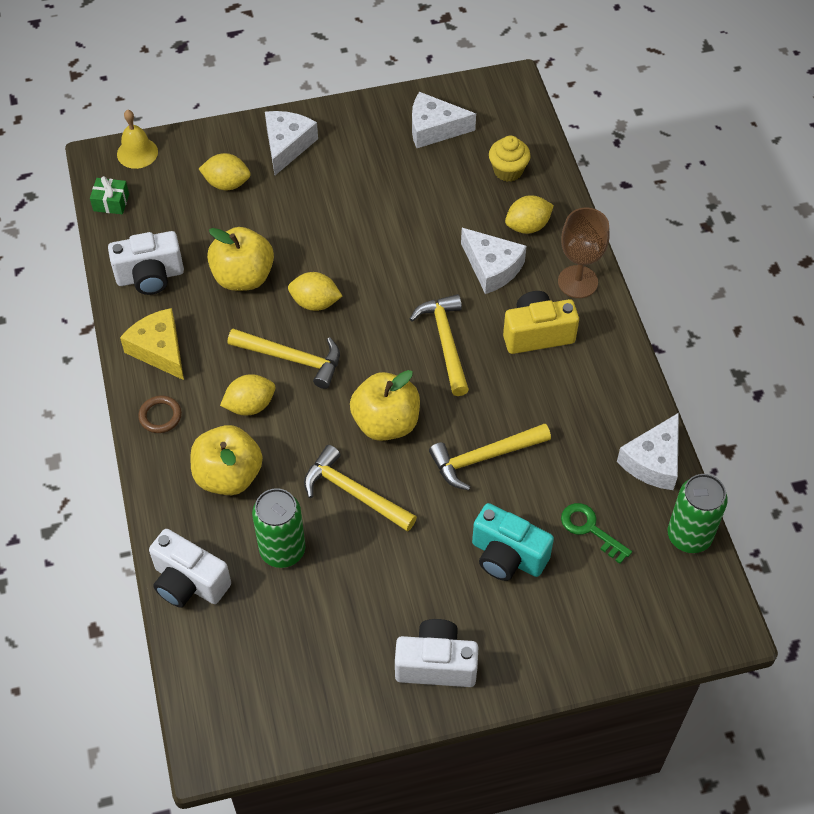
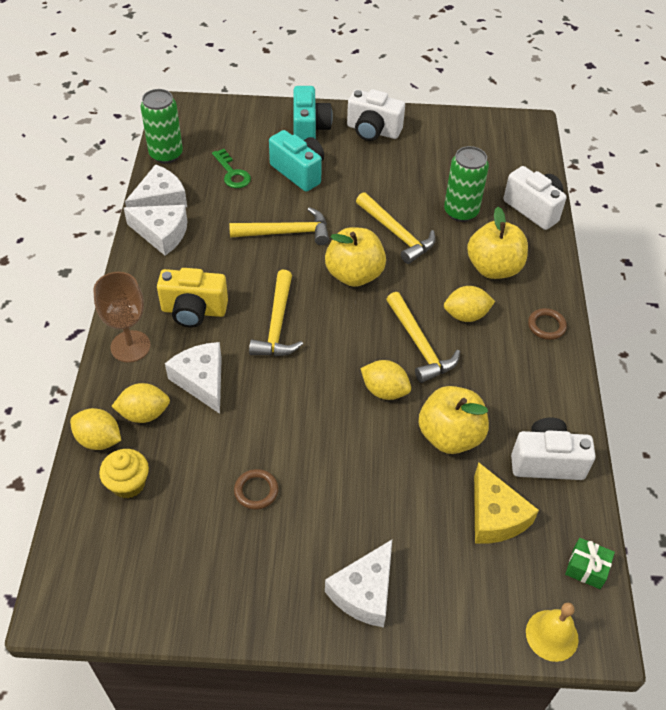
camera: 165 degrees left, 5 degrees down
yellow cheese [120,308,184,380] -> yellow cheese moved to [474,462,539,544]
yellow lemon [199,153,251,190] -> yellow lemon moved to [70,408,121,450]
yellow hammer [228,329,340,389] -> yellow hammer turned 150 degrees counterclockwise [386,292,460,383]
white cheese [412,92,476,148] -> white cheese moved to [124,205,188,256]
none -> brown ring [234,469,278,510]
none -> turquoise camera [293,86,333,140]

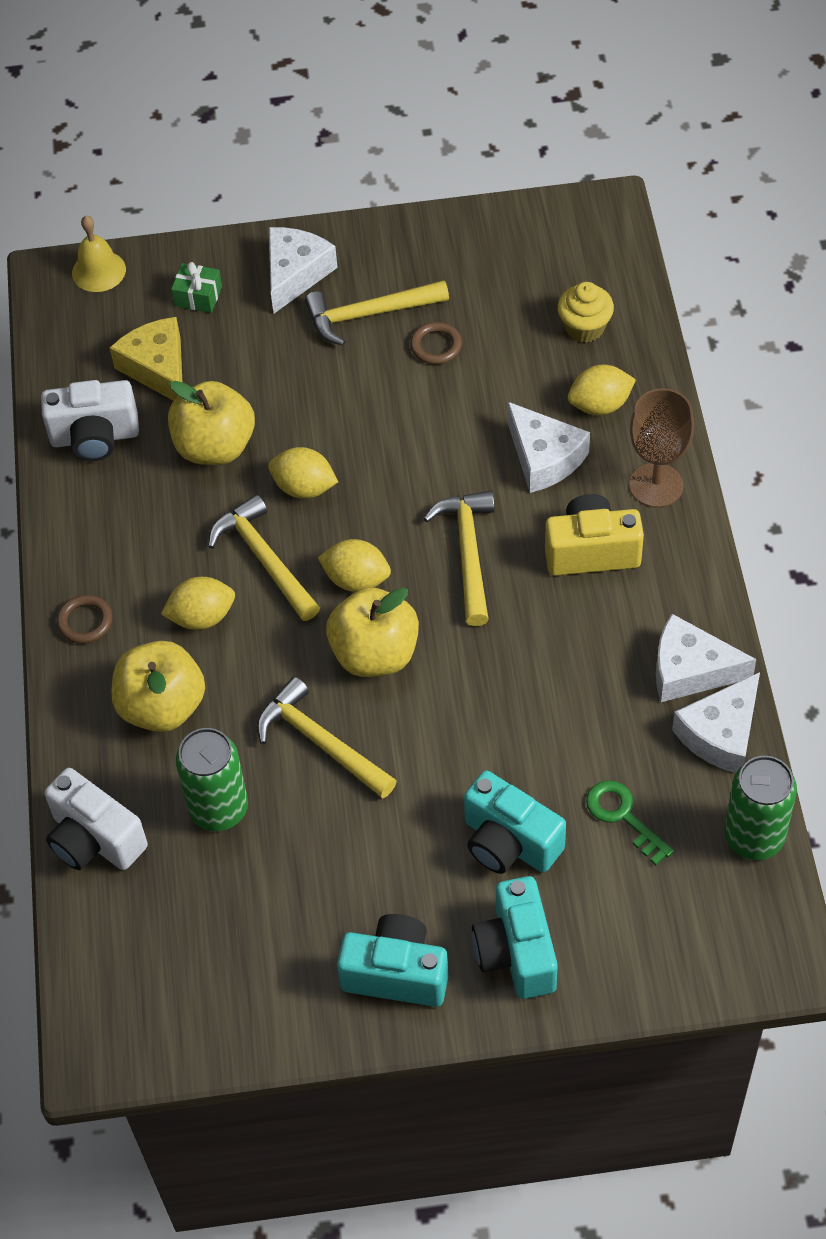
camera: 175 degrees right, 5 degrees up
yellow lemon [70,408,121,450] -> yellow lemon moved to [318,539,391,592]
yellow hammer [229,207,329,245] -> yellow hammer moved to [305,280,449,346]
white camera [347,89,405,141] -> turquoise camera [337,914,448,1007]
green gift [565,538,615,589] -> green gift moved to [171,262,222,313]

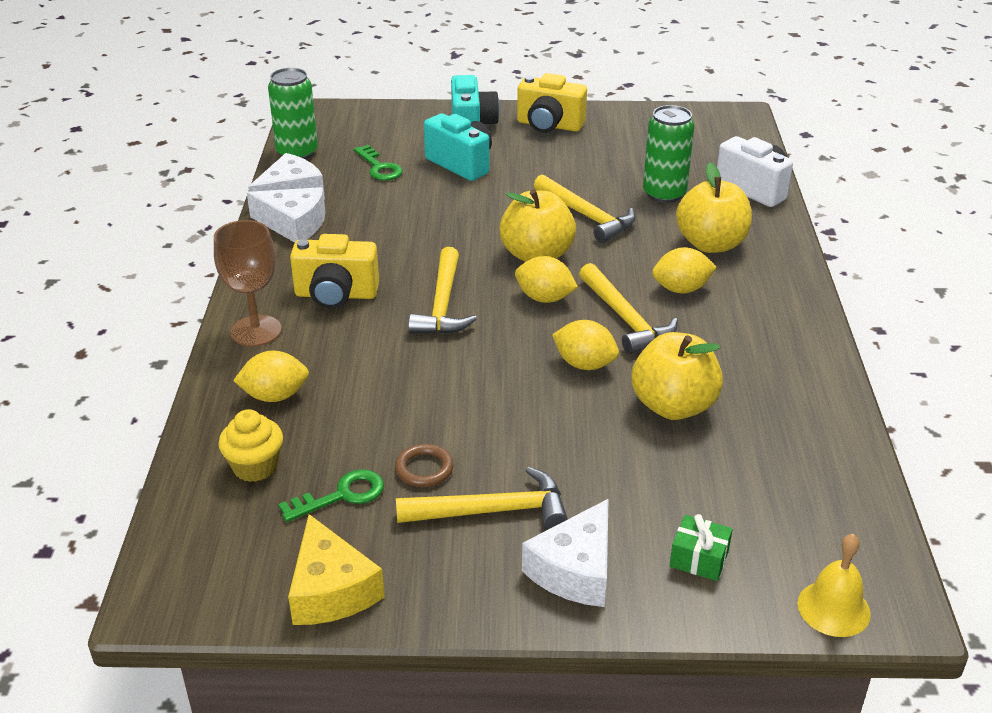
camera: 175 degrees left, 20 degrees down
white camera [41,380,139,461] -> none
brown ring [57,595,112,644] -> none
yellow cheese [110,317,182,401] -> yellow cheese moved to [288,514,385,625]
turquoise camera [337,914,448,1007] -> yellow camera [517,73,587,133]
white cheese [507,402,590,493] -> none
none -> green key [279,469,384,522]

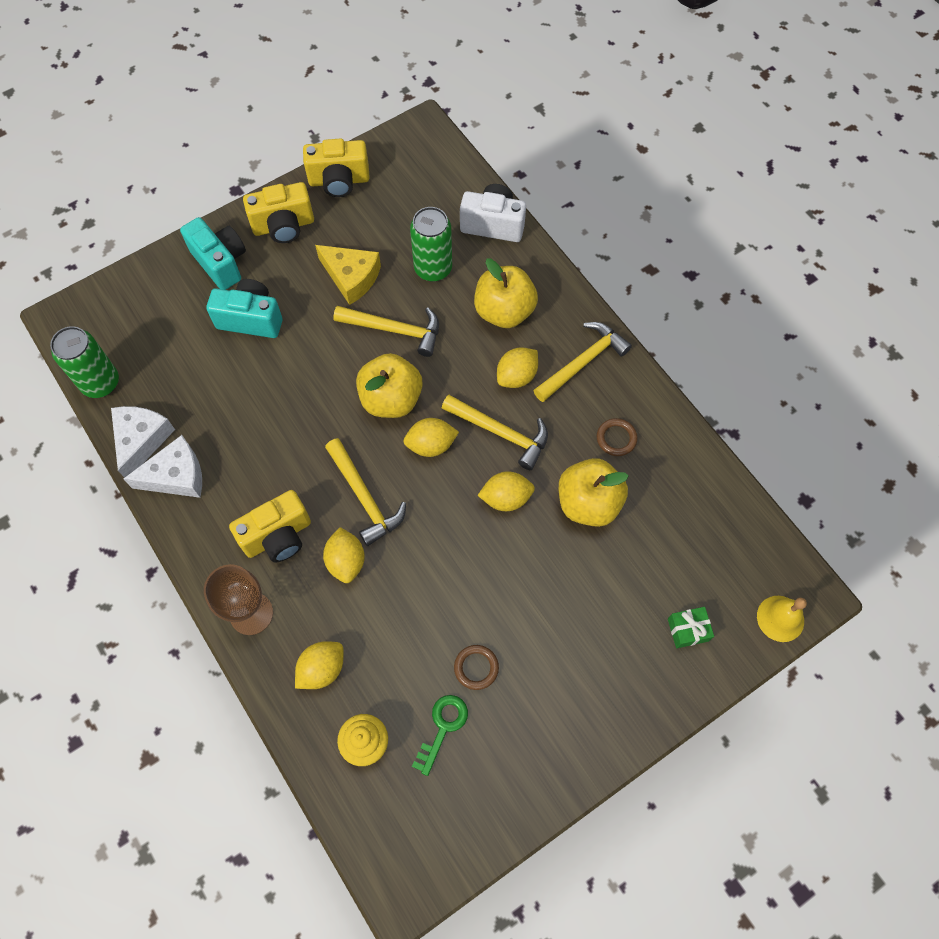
camera: 35 degrees left, 30 degrees up
yellow cheese [288,514,385,625] -> yellow cheese moved to [315,245,381,305]
green key [354,145,403,181] -> none
yellow hammer [396,467,568,529] -> yellow hammer moved to [533,322,632,402]
white cheese [522,499,609,607] -> none
none -> yellow camera [303,138,370,197]
none -> yellow lemon [323,527,365,583]
none -> brown ring [597,418,637,456]

